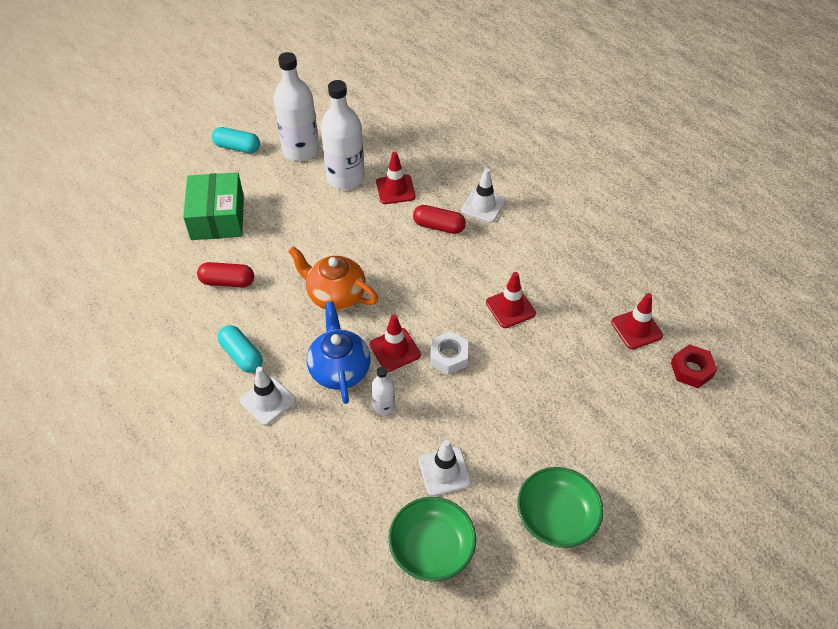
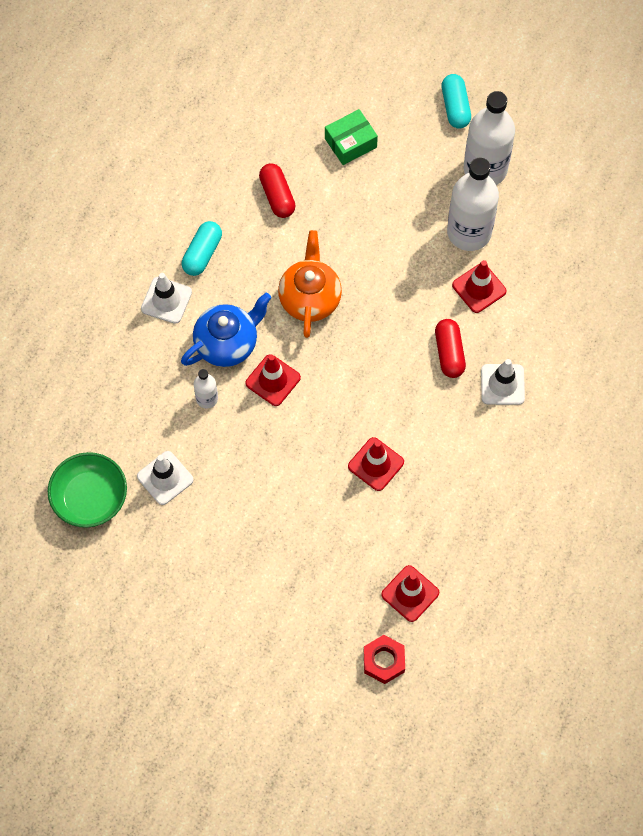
camera: 65 degrees right, 15 degrees up
green box [183,172,244,240] -> green box [325,109,378,165], size x0.64
white nut [430,331,468,375] -> none
green bowl [517,467,604,548] -> none

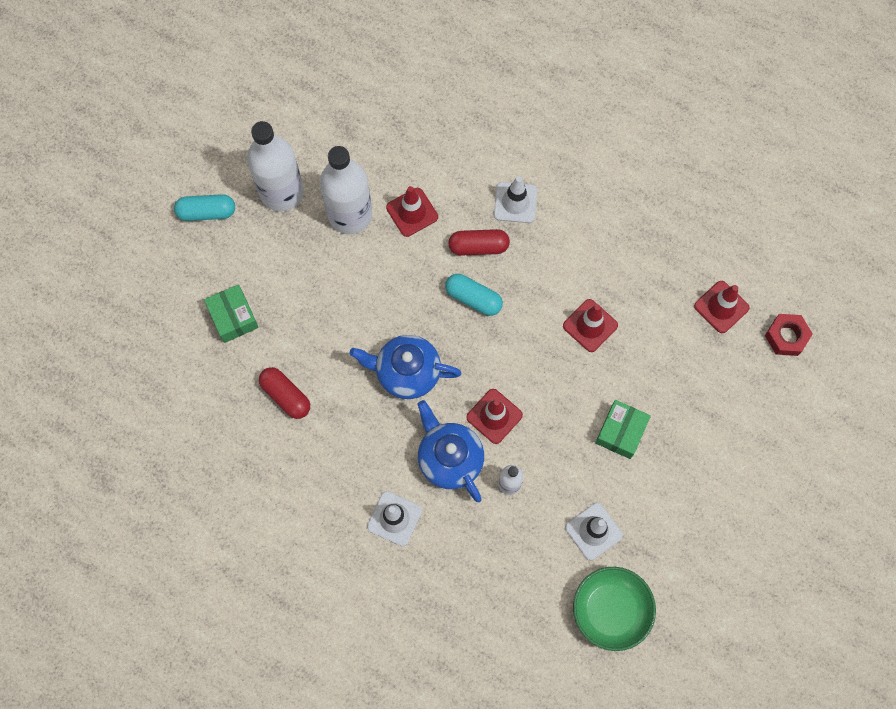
camera: 85 degrees left, 5 degrees up
turquoise capsule [182,221,222,276] -> turquoise capsule moved to [445,274,503,316]
red capsule [259,163,296,218] -> red capsule turned 60 degrees clockwise [259,367,310,419]
orange teapot [278,230,342,338] -> blue teapot [349,335,461,399]
none -> green box [595,400,651,459]

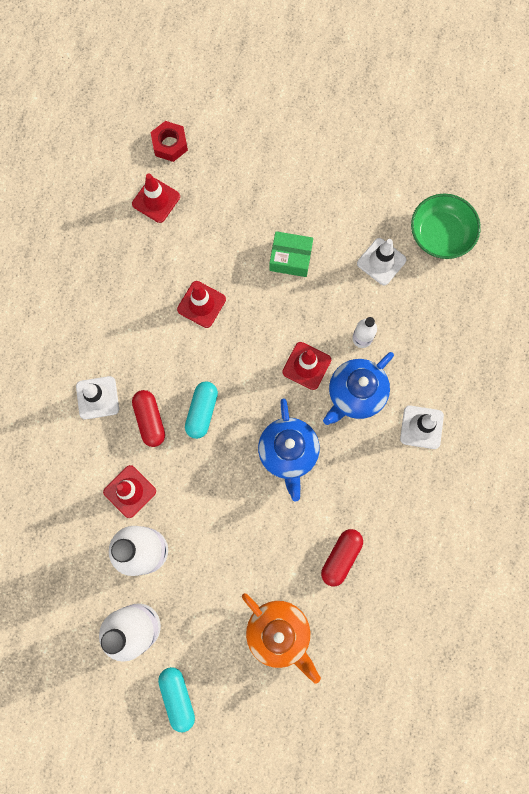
camera: 105 degrees left, 5 degrees up
green box [204,284,259,343] -> orange teapot [242,593,321,684]

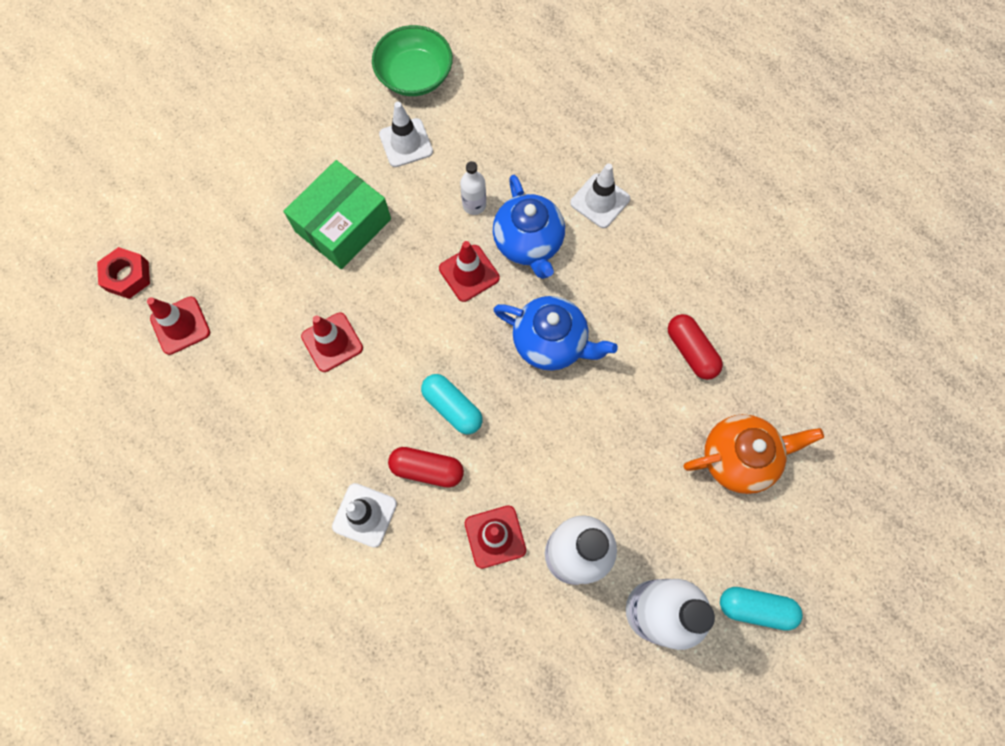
camera: 60 degrees left, 5 degrees down
green box [269,231,313,277] -> green box [284,160,391,269], size x1.57

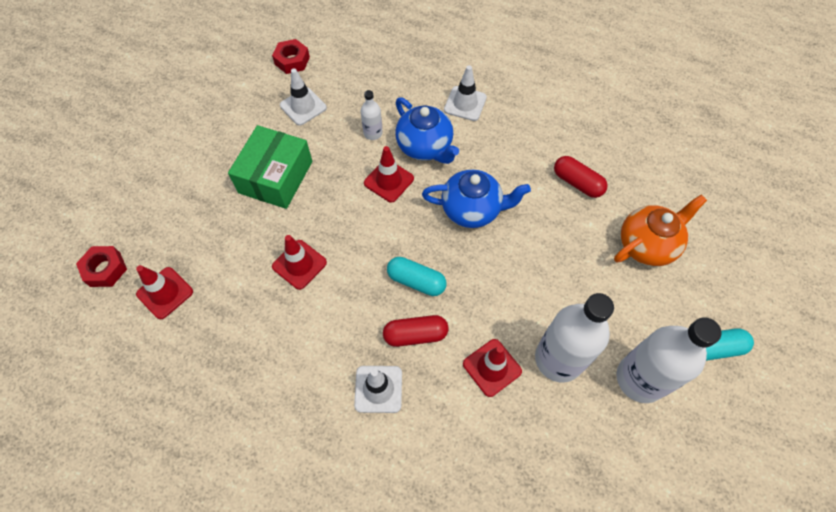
camera: 20 degrees left, 10 degrees down
green bowl [372,25,453,96] -> red nut [272,39,310,74]

